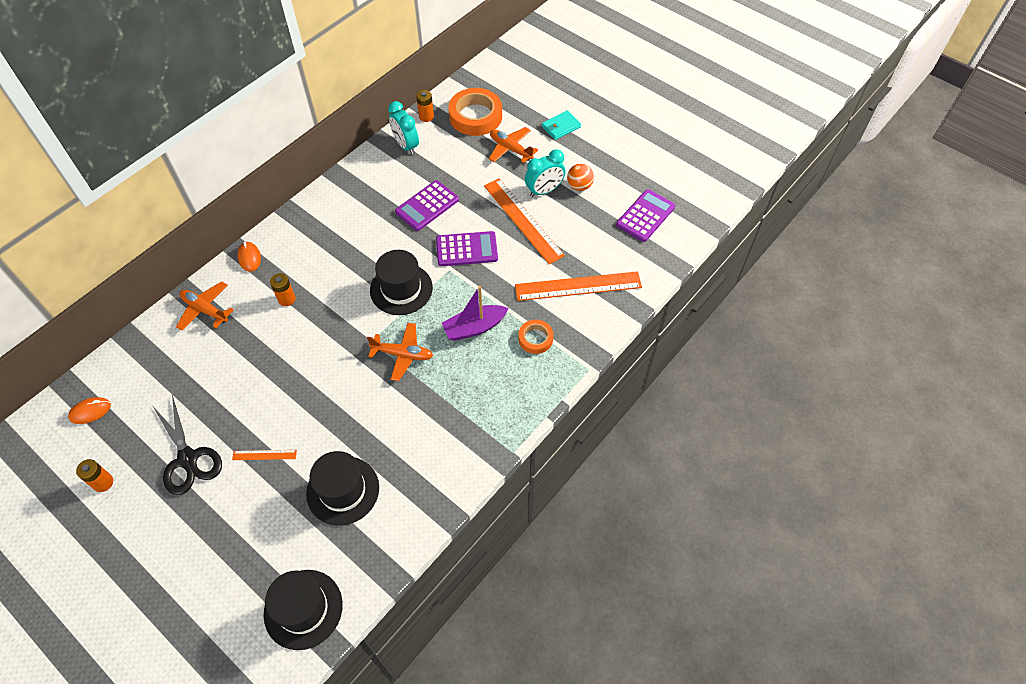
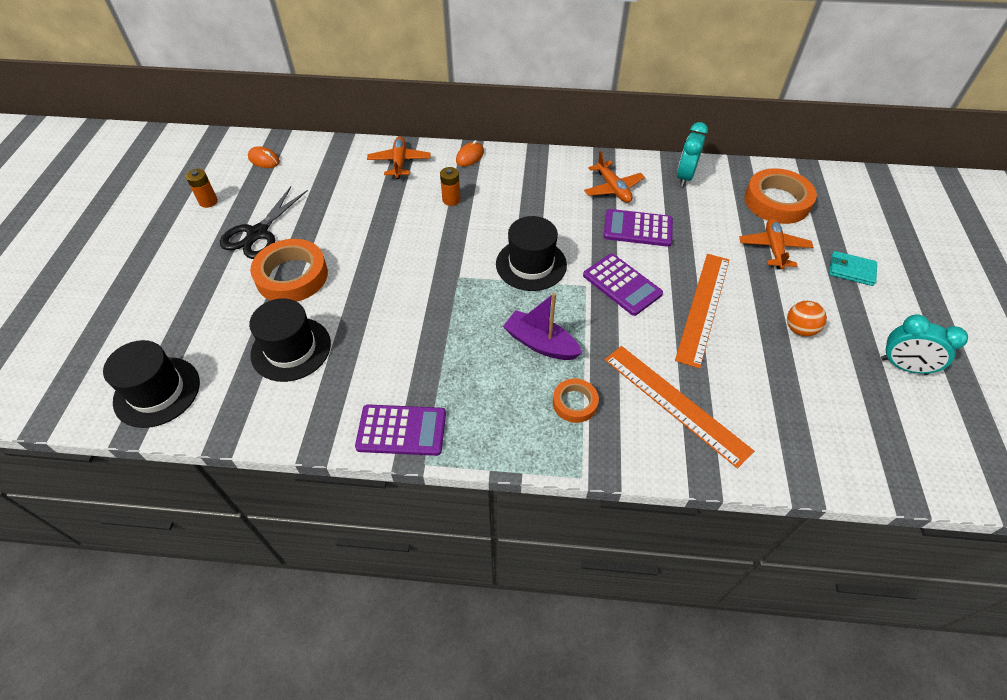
camera: 55 degrees right, 5 degrees down
orange ruler [232,450,297,460] -> orange tape [250,239,328,302]
orange plane [367,323,433,381] -> orange plane moved to [584,151,645,203]
orange battery [416,90,434,122] -> none
turquoise clock [525,149,566,197] -> turquoise clock moved to [881,314,968,375]
purple calculator [616,189,676,242] -> purple calculator moved to [355,404,446,456]

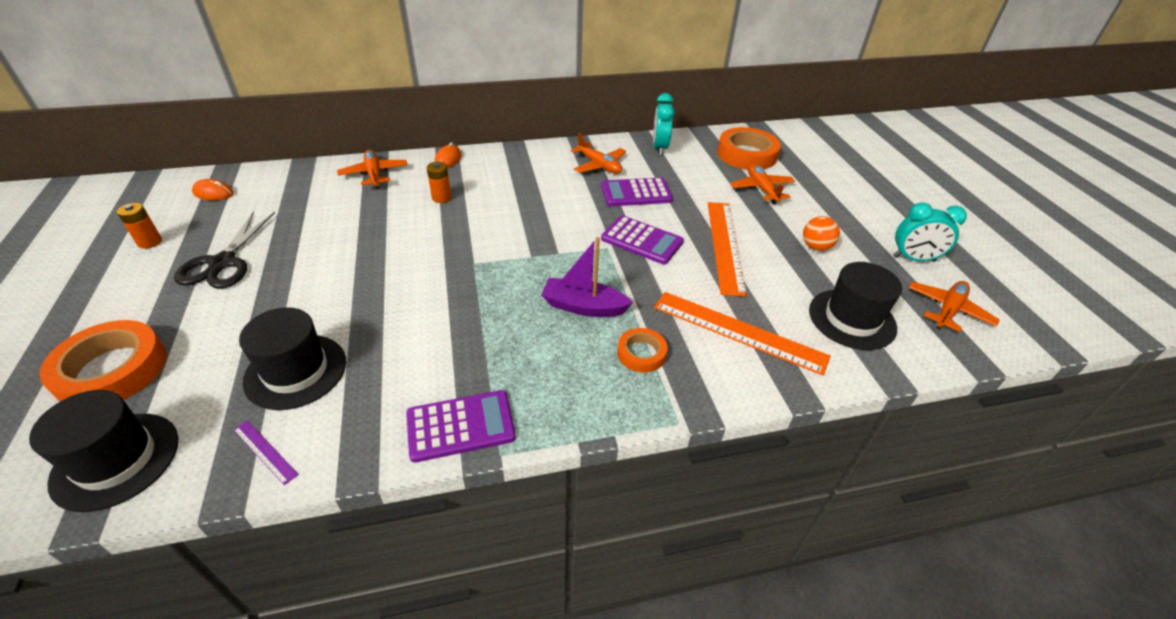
camera: 20 degrees left, 10 degrees down
orange tape [250,239,328,302] -> orange tape moved to [39,320,166,402]
black hat [496,216,567,291] -> black hat moved to [809,262,902,350]
turquoise wallet [829,251,877,286] -> none
none -> purple ruler [233,420,299,485]
none -> orange plane [908,281,1000,332]

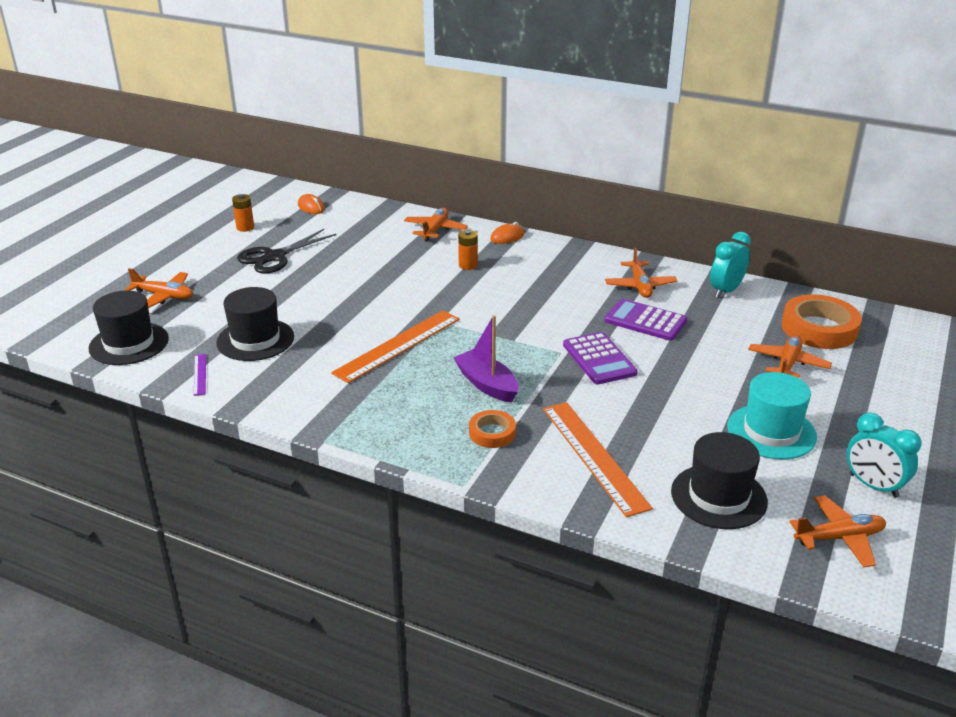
camera: 40 degrees right, 10 degrees down
orange tape [39,320,166,402] -> orange plane [125,268,193,308]
purple calculator [406,390,516,463] -> none
orange ruler [708,202,747,297] -> orange ruler moved to [331,310,460,383]
orange ball [803,216,840,251] -> turquoise hat [727,372,817,459]

